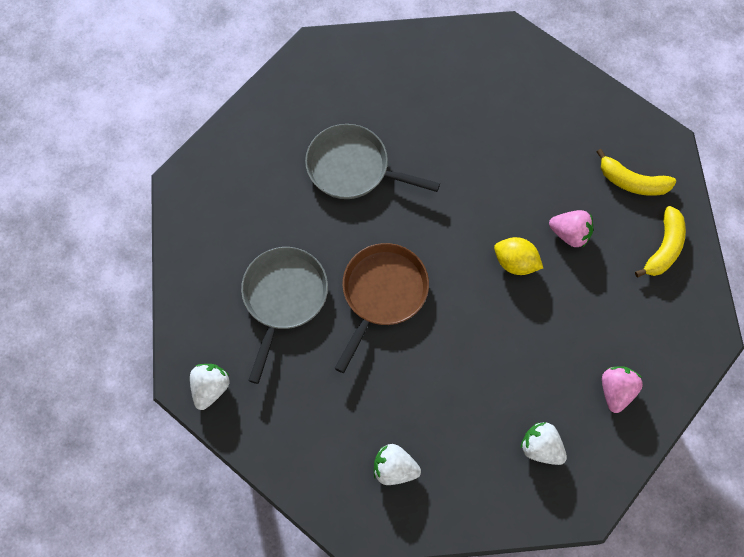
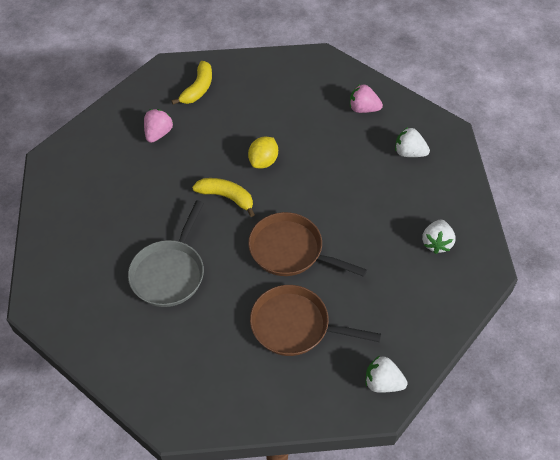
camera: 90 degrees left, 15 degrees down
grey pan [241,247,328,384] -> brown pan [250,285,381,356]
white strawberry [520,422,567,465] -> white strawberry turned 75 degrees clockwise [395,127,430,157]
pink strawberry [549,210,593,248] -> pink strawberry moved to [144,109,173,143]
yellow banana [635,206,686,277] -> yellow banana moved to [192,178,255,217]

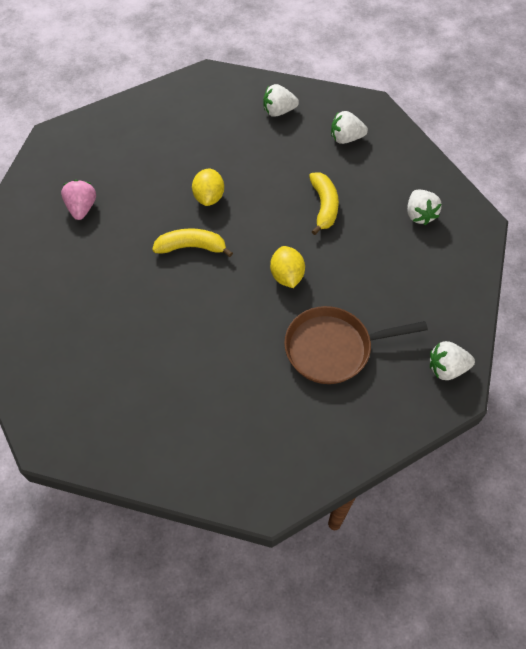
camera: 25 degrees left, 5 degrees up
grey pan [128,200,204,307] -> none
yellow banana [172,61,212,105] -> yellow banana moved to [309,172,339,235]
brown pan [248,212,367,277] -> yellow lemon [270,246,305,288]
pink strawberry [350,84,383,113] -> white strawberry [263,84,299,117]

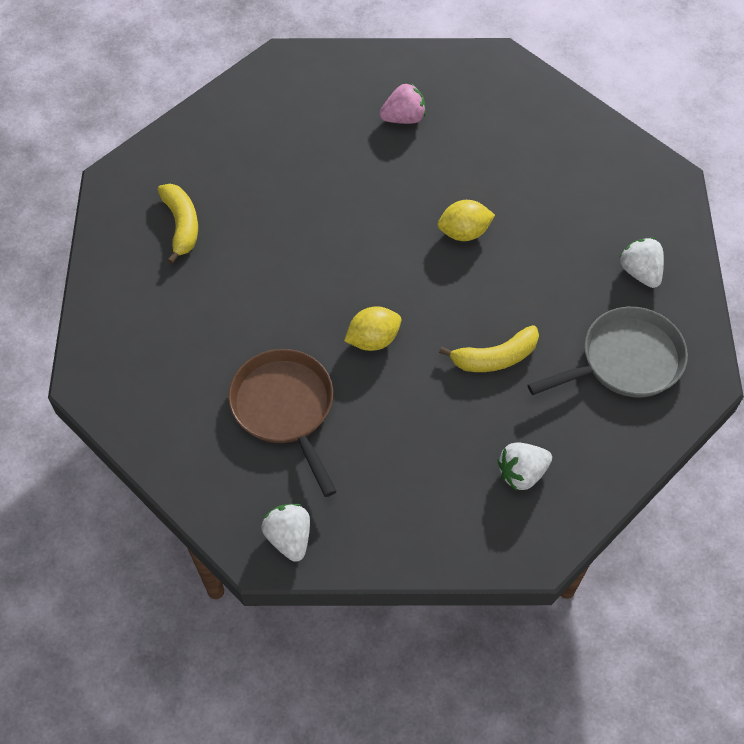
camera: 75 degrees right, 0 degrees up
yellow banana [152,228,233,257] -> yellow banana moved to [158,184,198,264]
white strawberry [331,111,368,144] -> grey pan [527,307,688,397]

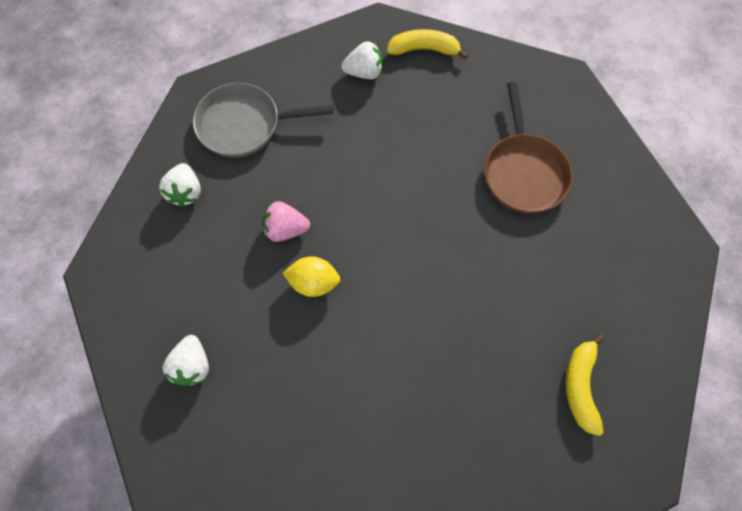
camera: 160 degrees left, 10 degrees up
white strawberry [262,504,310,562] -> white strawberry moved to [162,335,209,386]
yellow lemon [344,306,401,351] -> none
pink strawberry [379,83,426,124] -> pink strawberry moved to [262,201,310,242]
yellow banana [439,325,539,372] -> yellow banana moved to [387,29,468,60]

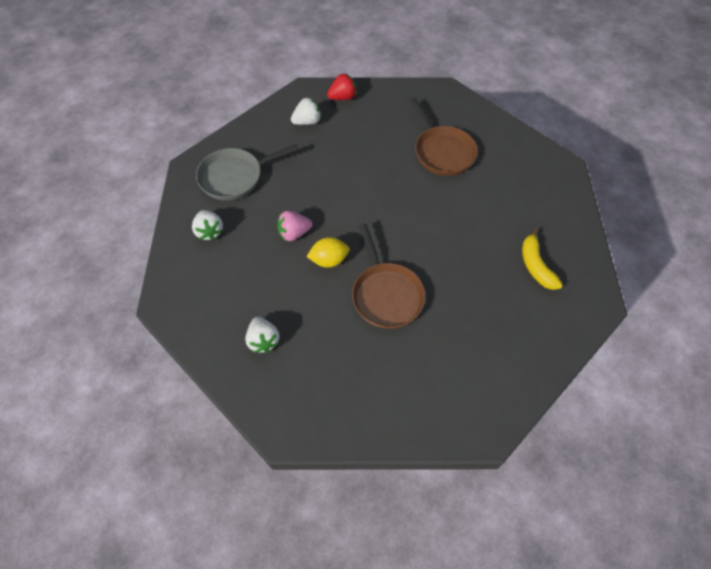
camera: 20 degrees left, 10 degrees down
yellow banana [387,29,468,60] -> red strawberry [327,73,357,100]
none -> brown pan [352,223,425,329]

